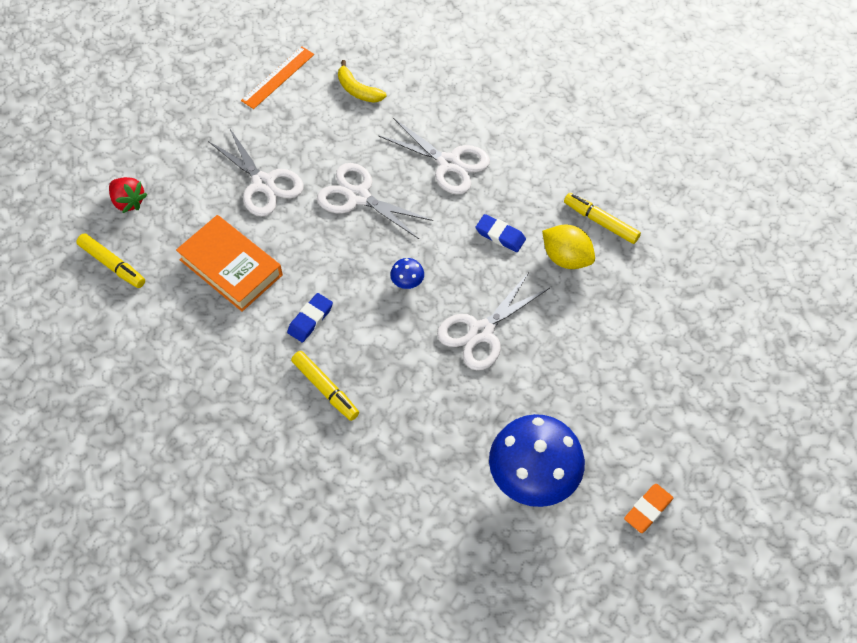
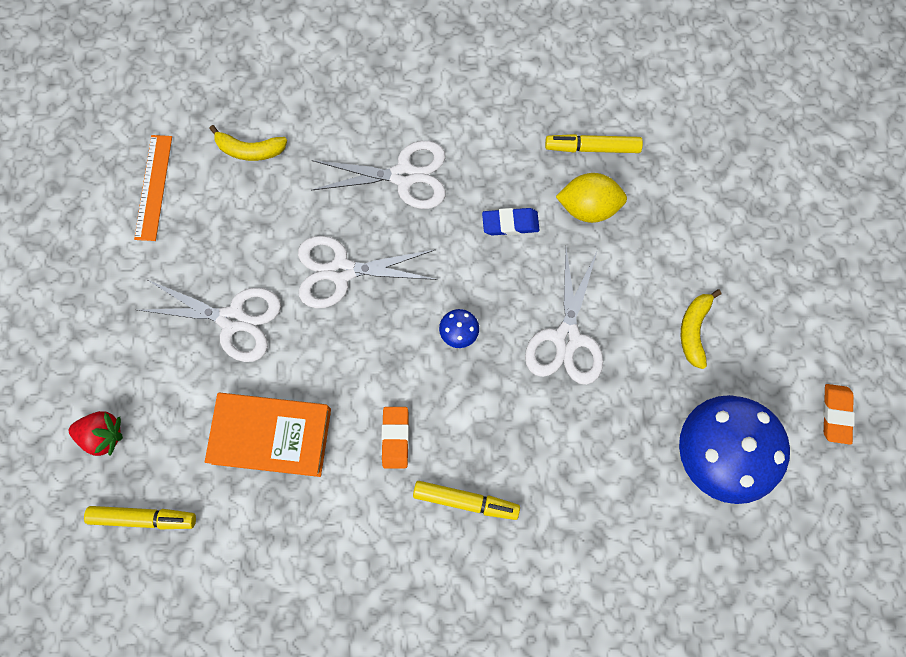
camera: 35 degrees left, 15 degrees up
blue eraser [287,293,333,343] -> orange eraser [381,407,409,469]
none -> yellow banana [681,289,721,369]

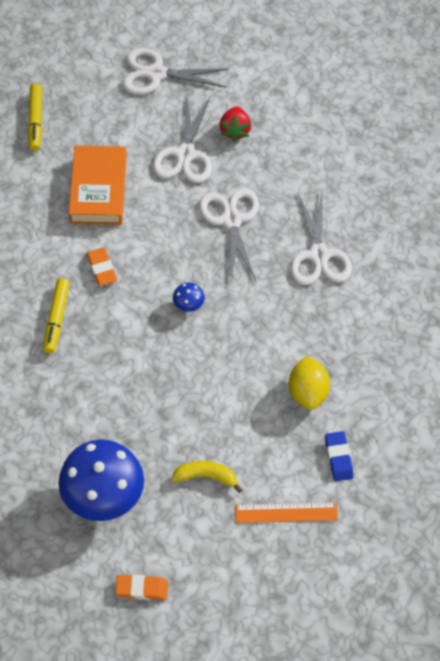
camera: 85 degrees right, 15 degrees down
red strawberry [69,411,123,456] -> red strawberry moved to [219,106,251,142]
orange ruler [134,135,172,241] -> orange ruler moved to [235,502,338,523]
yellow banana [209,125,287,161] -> none
orange eraser [381,407,409,469] -> orange eraser turned 75 degrees clockwise [86,248,117,286]
blue eraser [482,208,539,235] -> blue eraser moved to [325,431,354,481]
white scissors [525,248,603,385] -> white scissors moved to [122,48,228,94]
yellow marker [545,134,643,153] -> none

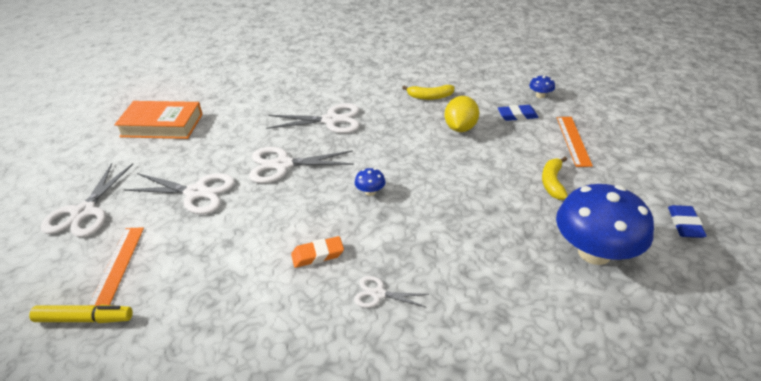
camera: 85 degrees left, 20 degrees down
yellow marker [43,278,70,353] -> white scissors [354,276,429,308]
orange book [69,146,126,225] -> orange book moved to [114,101,203,139]
orange eraser [115,575,168,600] -> blue eraser [668,205,707,238]
red strawberry [219,106,251,142] -> none
yellow lemon [289,356,330,410] -> yellow lemon turned 75 degrees counterclockwise [445,96,479,132]
none -> orange ruler [89,227,144,306]
none -> yellow banana [402,85,455,100]
none -> blue mushroom [529,75,555,98]

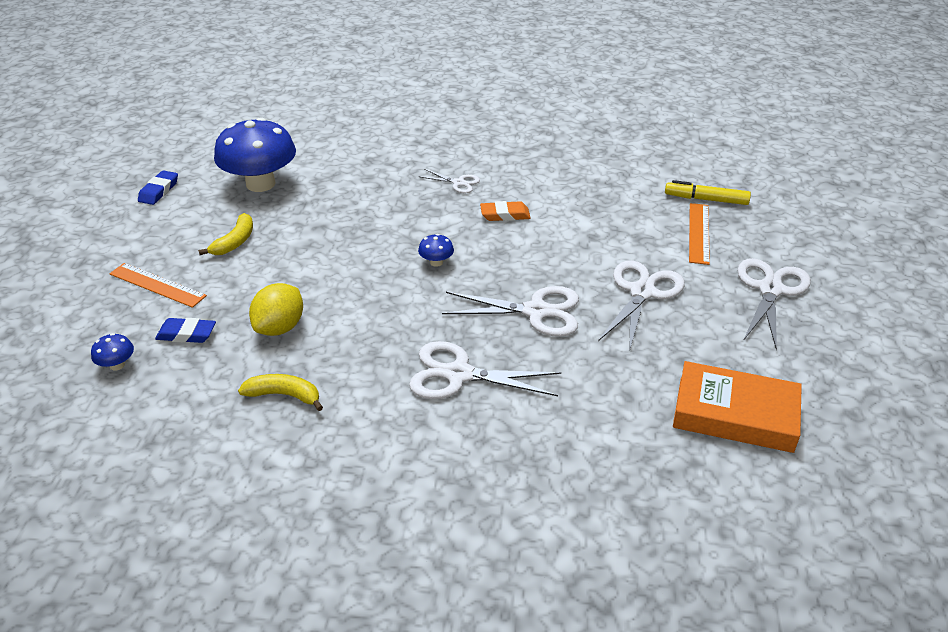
camera: 170 degrees left, 0 degrees up
white scissors [124,173,235,214] -> white scissors turned 90 degrees clockwise [598,260,685,352]
orange ruler [557,117,593,167] -> orange ruler turned 75 degrees counterclockwise [109,263,207,308]

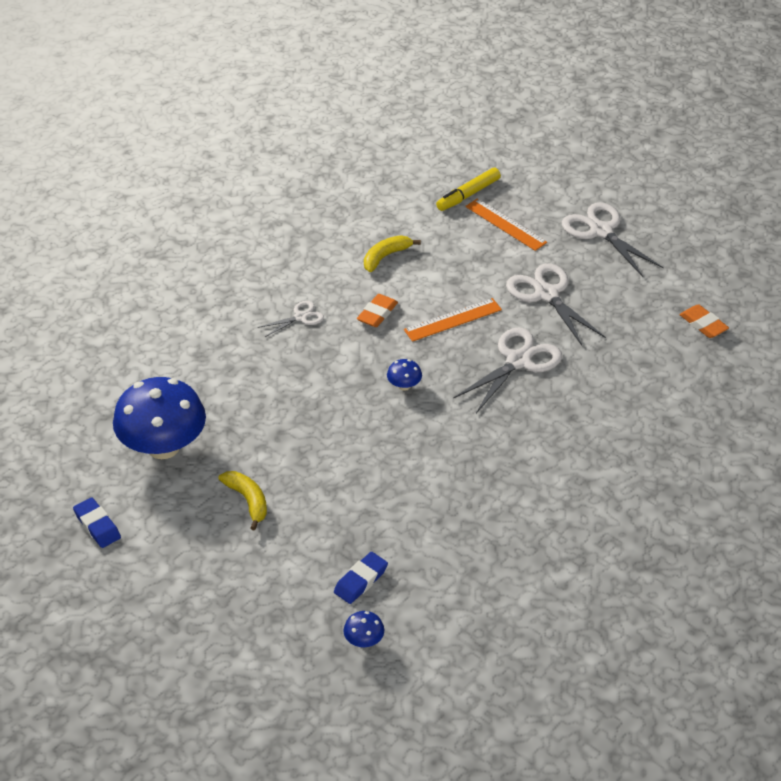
camera: 55 degrees left, 5 degrees up
orange ruler [109,263,207,308] -> orange ruler moved to [404,298,502,342]
yellow banana [238,374,323,411] -> yellow banana moved to [364,235,421,272]
yellow lemon [249,283,303,336] -> none
white scissors [409,341,561,399] -> none
orange book [673,361,802,453] -> orange eraser [679,304,729,338]

